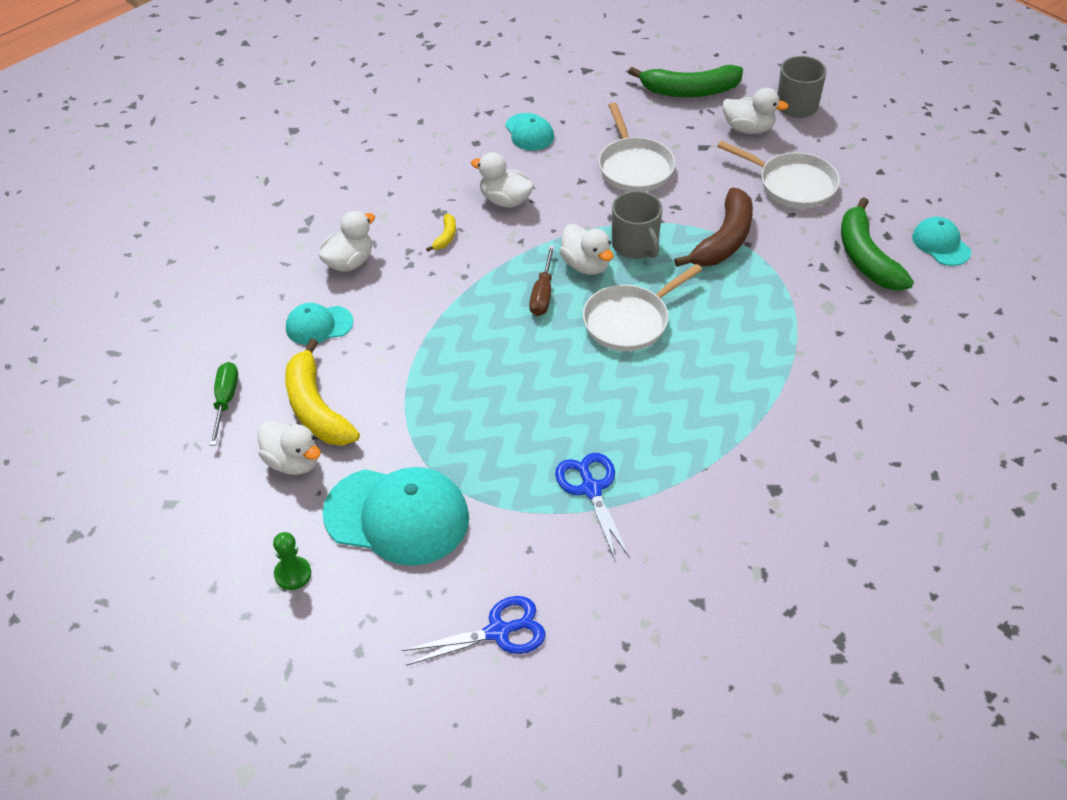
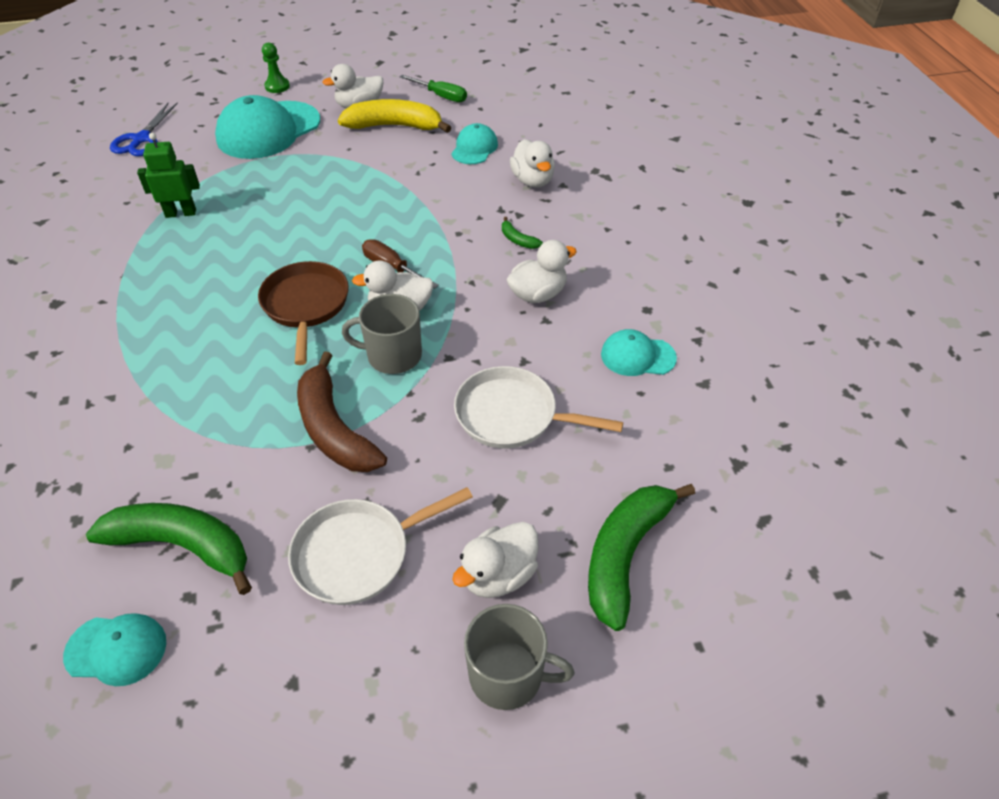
camera: 120 degrees right, 0 degrees up
yellow banana [426,214,456,252] -> green banana [502,217,543,249]
blue scissors [555,453,630,559] -> green robot [137,133,200,218]
white pan [583,264,702,351] -> brown pan [258,261,349,365]

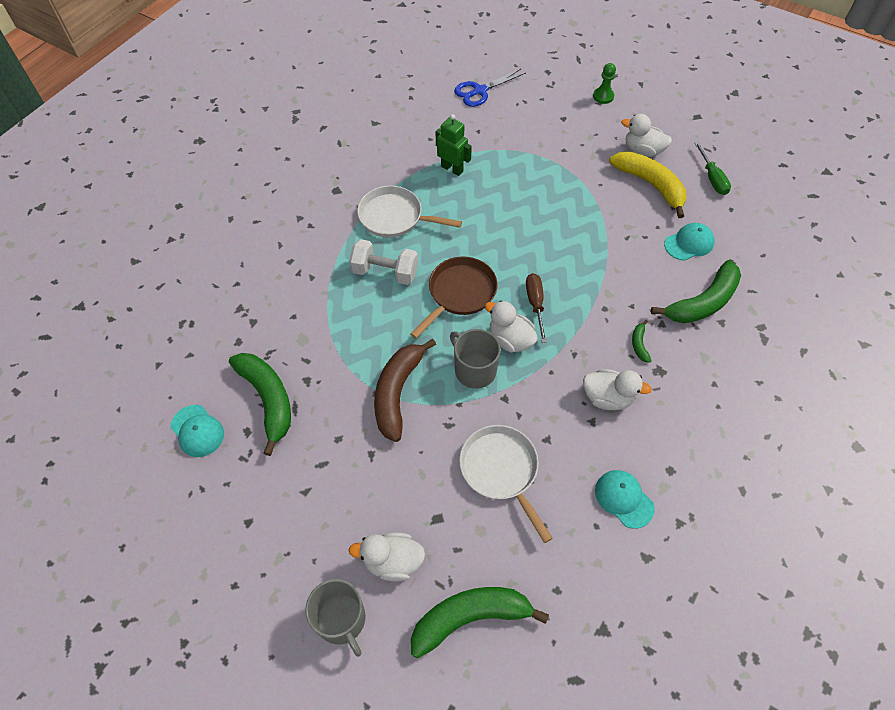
camera: 45 degrees right, 10 degrees up
turquoise cap [215,95,320,159] -> none
white pan [288,487,473,605] -> white pan moved to [357,186,462,238]
white duck [510,139,555,188] -> green banana [651,260,741,323]
none -> white dumbbell [349,239,418,285]

